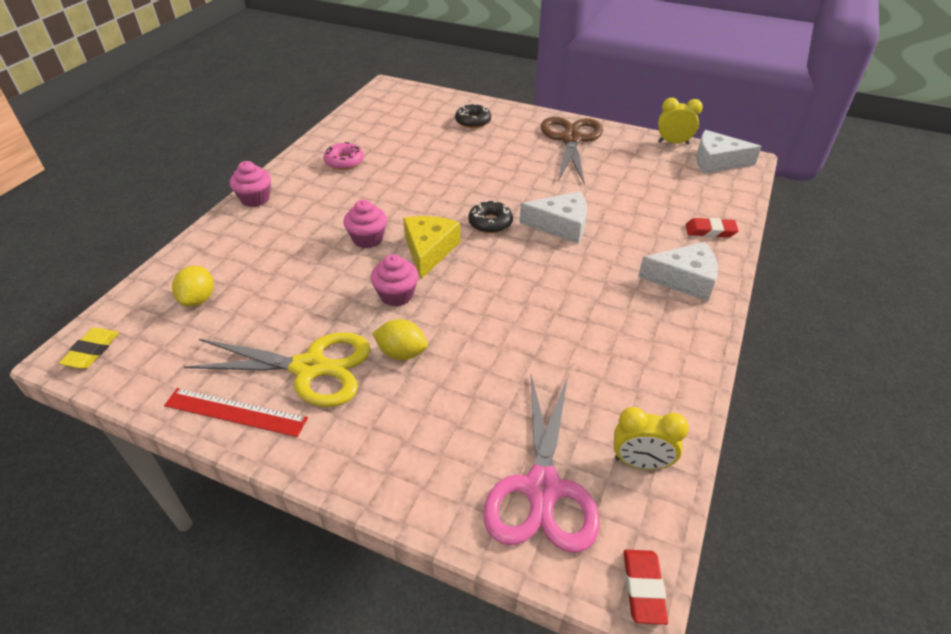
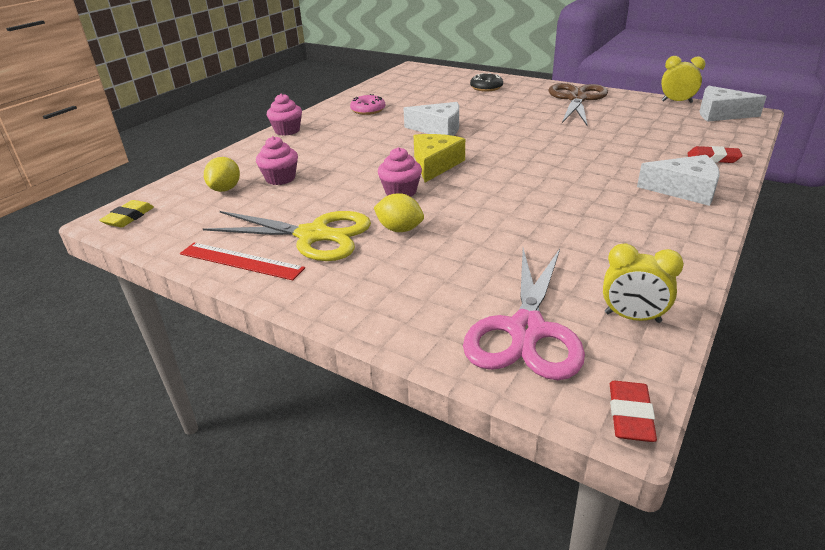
camera: 10 degrees right, 10 degrees down
pink cupcake [344,200,387,248] -> pink cupcake moved to [256,136,298,185]
black donut [468,200,513,233] -> none
white cheese [519,191,587,244] -> white cheese moved to [403,102,459,136]

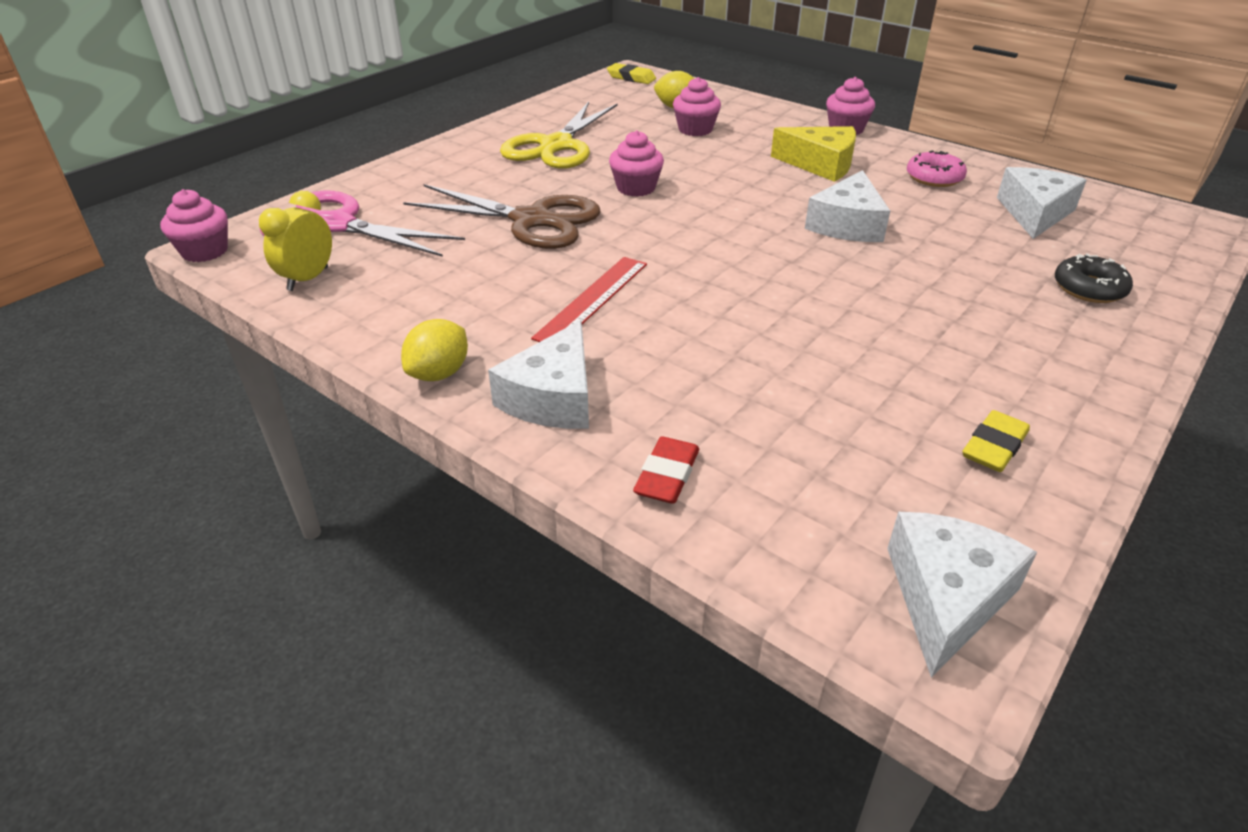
camera: 95 degrees right, 5 degrees up
red ruler [180,243,305,281] -> red ruler moved to [531,257,647,342]
yellow lemon [374,193,424,232] -> yellow lemon moved to [401,319,468,381]
yellow cheese [413,134,465,183] -> yellow cheese moved to [771,126,856,182]
brown scissors [548,83,608,126] -> brown scissors moved to [403,184,600,249]
red eraser [610,381,657,442] -> pink cupcake [160,189,228,262]
yellow clock [661,56,706,103] -> none
none -> yellow eraser [962,410,1030,472]
none -> white cheese [997,167,1087,239]

